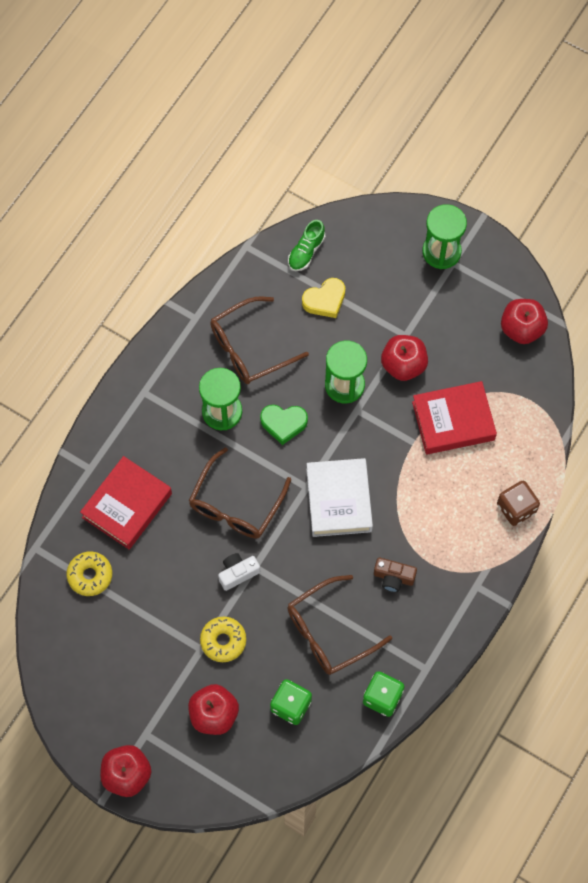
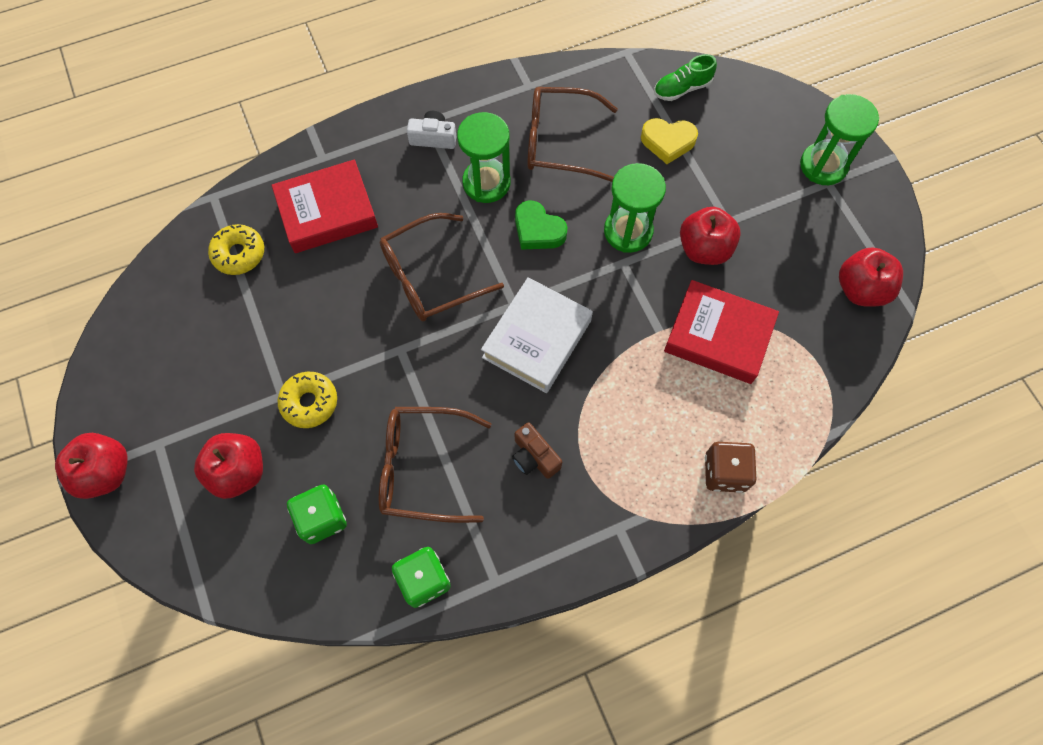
camera: 35 degrees right, 0 degrees up
white camera [218,553,260,591] -> white camera moved to [407,111,456,149]

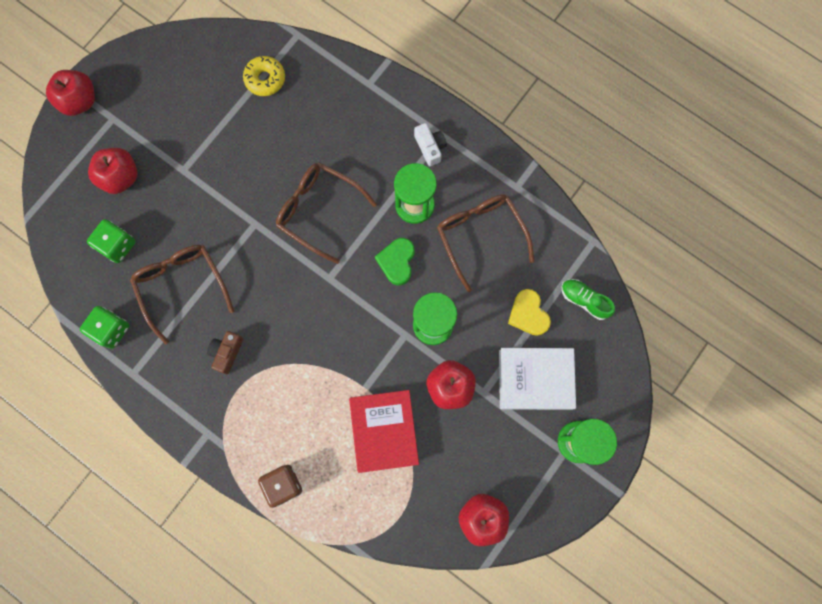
camera: 60 degrees right, 10 degrees up
red book [272,159,378,253] -> none
yellow donut [277,372,337,428] -> none
white book [481,277,593,393] -> white book moved to [499,348,576,410]

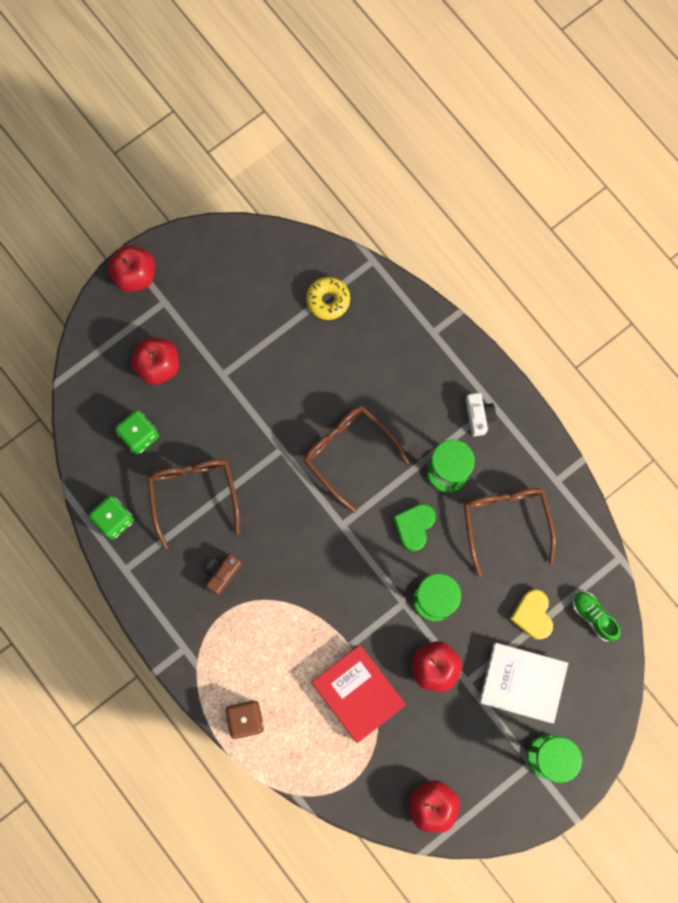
camera: 15 degrees right, 0 degrees up
red book [349,390,419,473] -> red book turned 45 degrees counterclockwise [312,645,406,743]

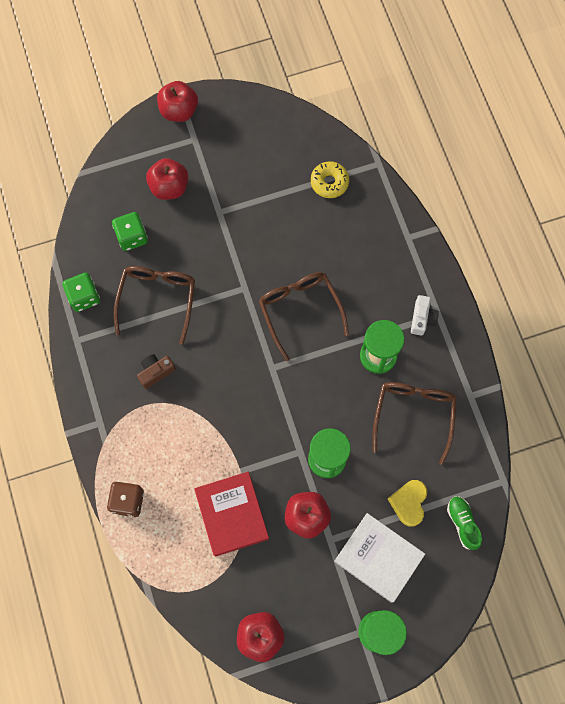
camera: 20 degrees right, 5 degrees down
green heart [393,504,436,552] -> none

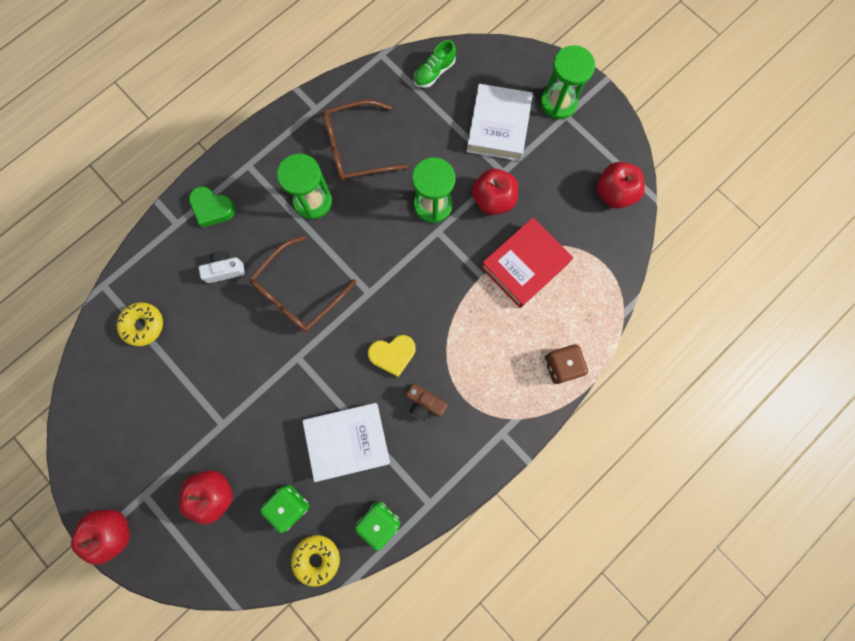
camera: 115 degrees left, 5 degrees up
brown glasses [113,266,195,345] -> white book [303,403,390,482]
yellow heart [388,480,427,527] -> yellow heart moved to [368,335,416,377]
white camera [411,295,439,336] -> white camera moved to [199,251,245,283]
none -> green heart [189,187,236,228]
none -> yellow donut [291,535,340,587]

